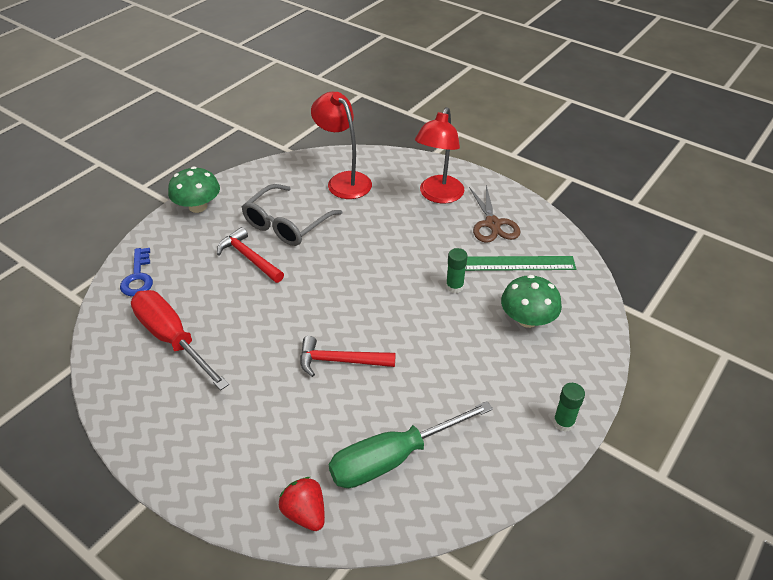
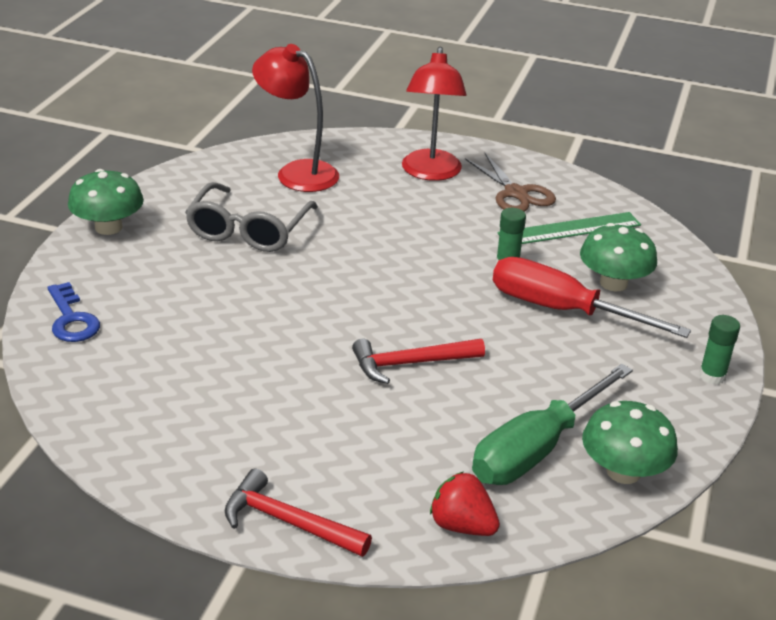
camera: 20 degrees left, 10 degrees down
red screwdriver [131,290,229,390] -> red screwdriver moved to [493,257,691,338]
red hammer [217,227,284,283] -> red hammer moved to [225,468,372,557]
none -> green mushroom [582,401,678,484]

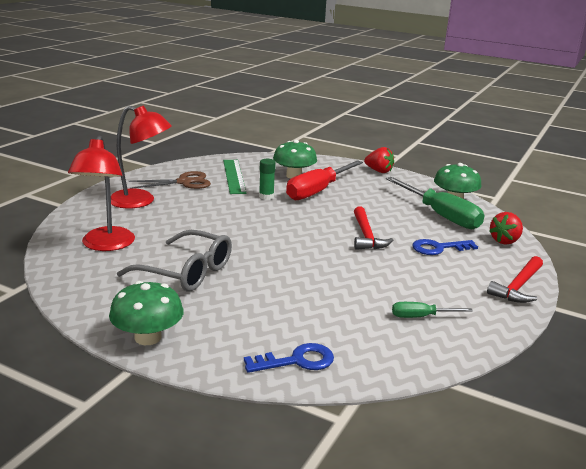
camera: 80 degrees left, 10 degrees down
red lamp [252,44,339,192] -> red lamp turned 45 degrees counterclockwise [68,135,135,251]
green glue stick [699,315,740,385] -> red strawberry [364,147,394,173]
none -> green screwdriver [392,302,473,318]
none -> blue key [412,239,478,255]

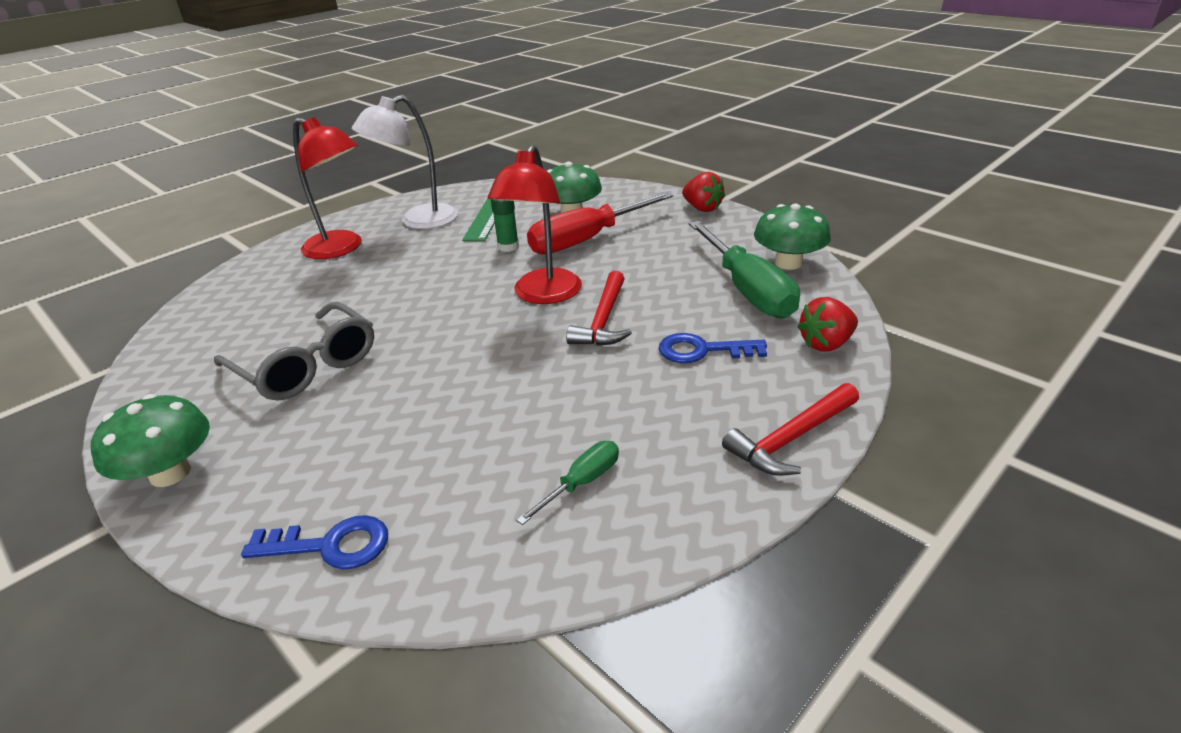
camera: 20 degrees right, 10 degrees up
red lamp [68,135,135,251] -> red lamp moved to [488,145,582,304]
brown scissors [129,171,211,189] -> white lamp [352,95,458,229]
green screwdriver [392,302,473,318] -> green screwdriver turned 120 degrees clockwise [516,441,619,525]

